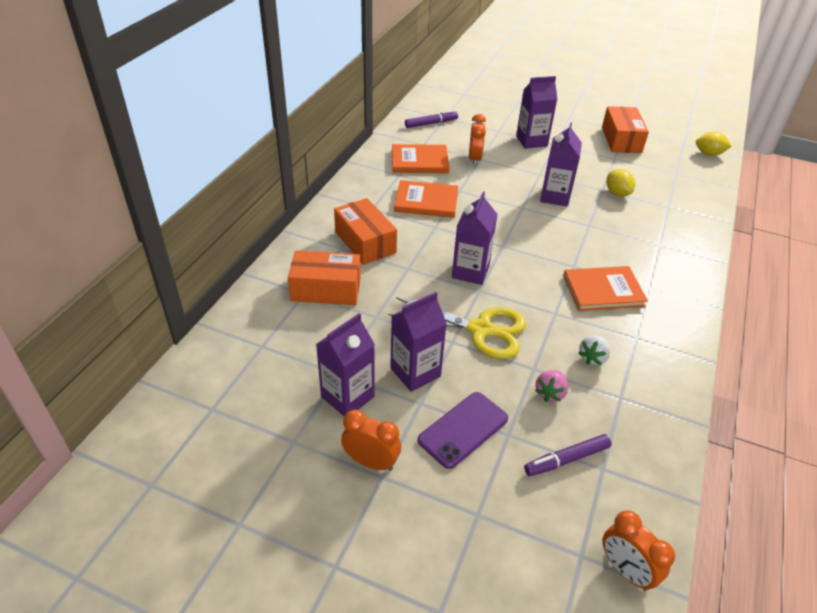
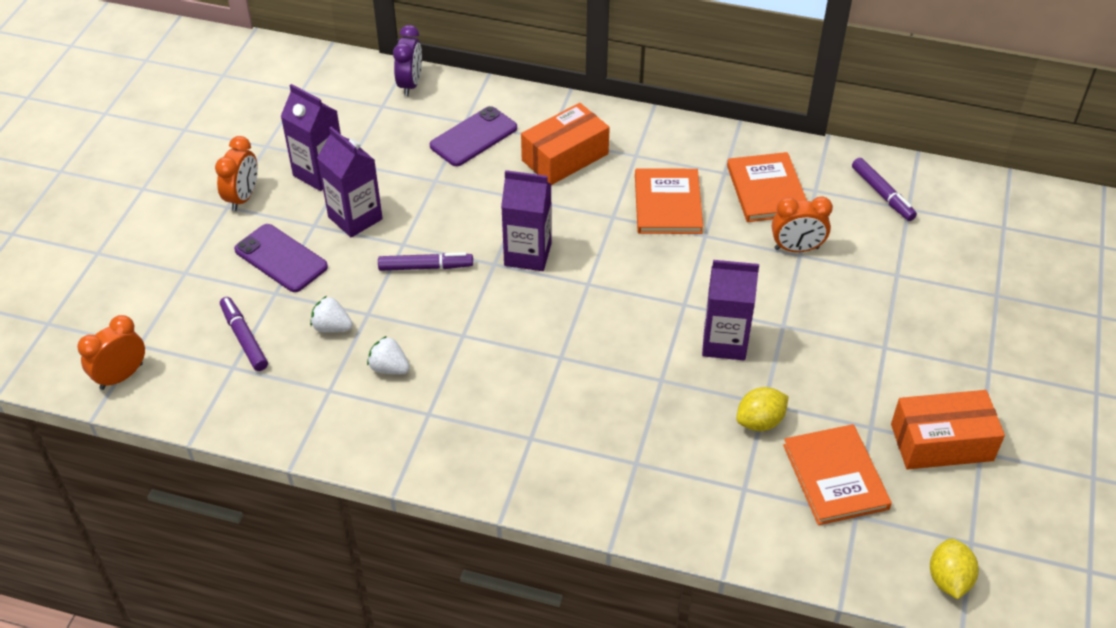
camera: 85 degrees right, 5 degrees up
orange box [288,250,361,305] -> purple phone [430,106,517,166]
yellow scissors [389,297,527,359] -> purple marker [378,252,473,271]
purple carton [516,76,557,149] -> none
pink strawberry [535,370,568,402] -> white strawberry [310,296,353,333]
orange book [563,266,648,311] -> orange book moved to [783,424,892,525]
none -> purple clock [393,25,422,96]

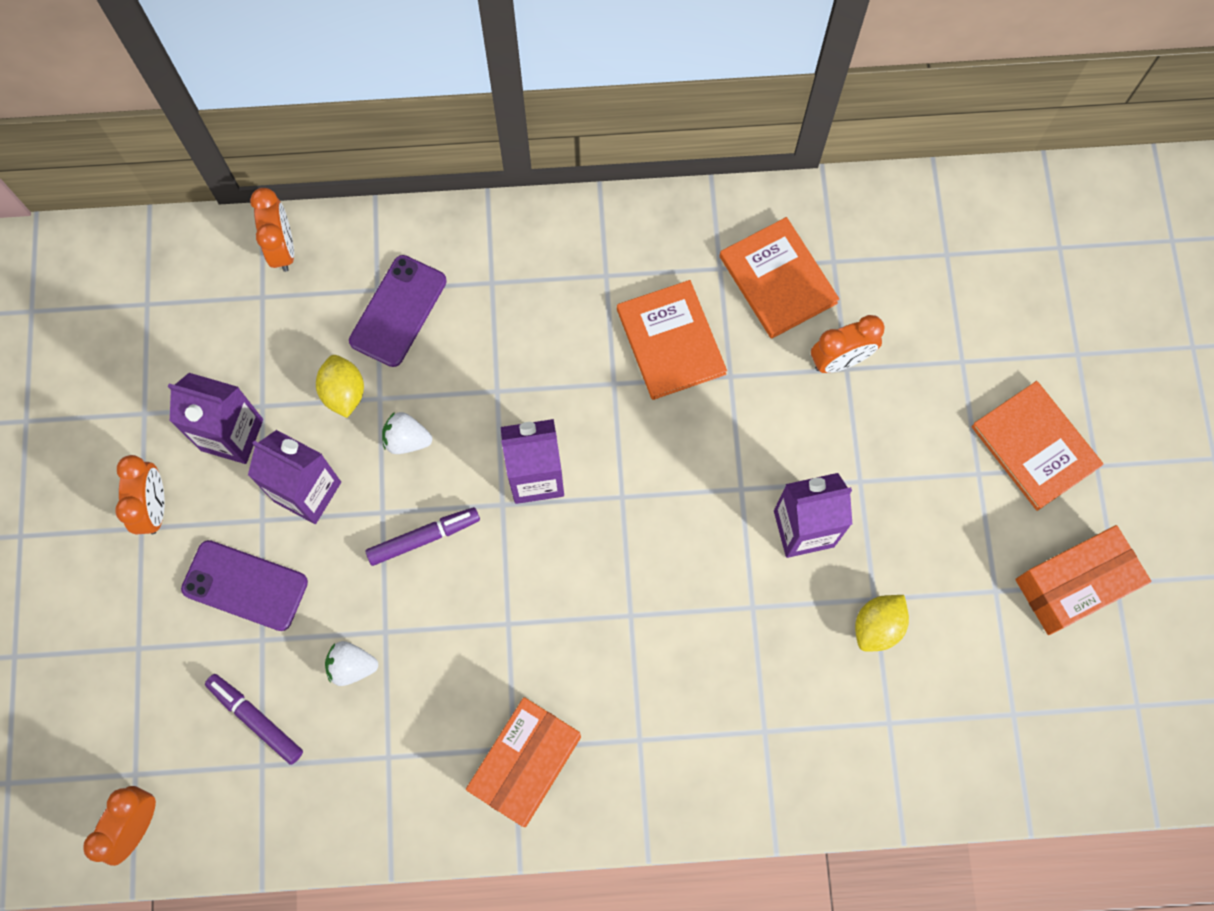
camera: 20 degrees left, 25 degrees up
white strawberry [367,336,410,374] -> white strawberry moved to [382,412,432,454]
purple clock [393,25,422,96] -> orange clock [250,188,294,272]
orange box [521,103,610,185] -> orange box moved to [466,697,581,827]
orange book [783,424,892,525] -> orange book moved to [971,381,1103,511]
purple marker [852,158,917,221] -> none
yellow lemon [930,538,979,599] -> yellow lemon moved to [316,355,364,418]

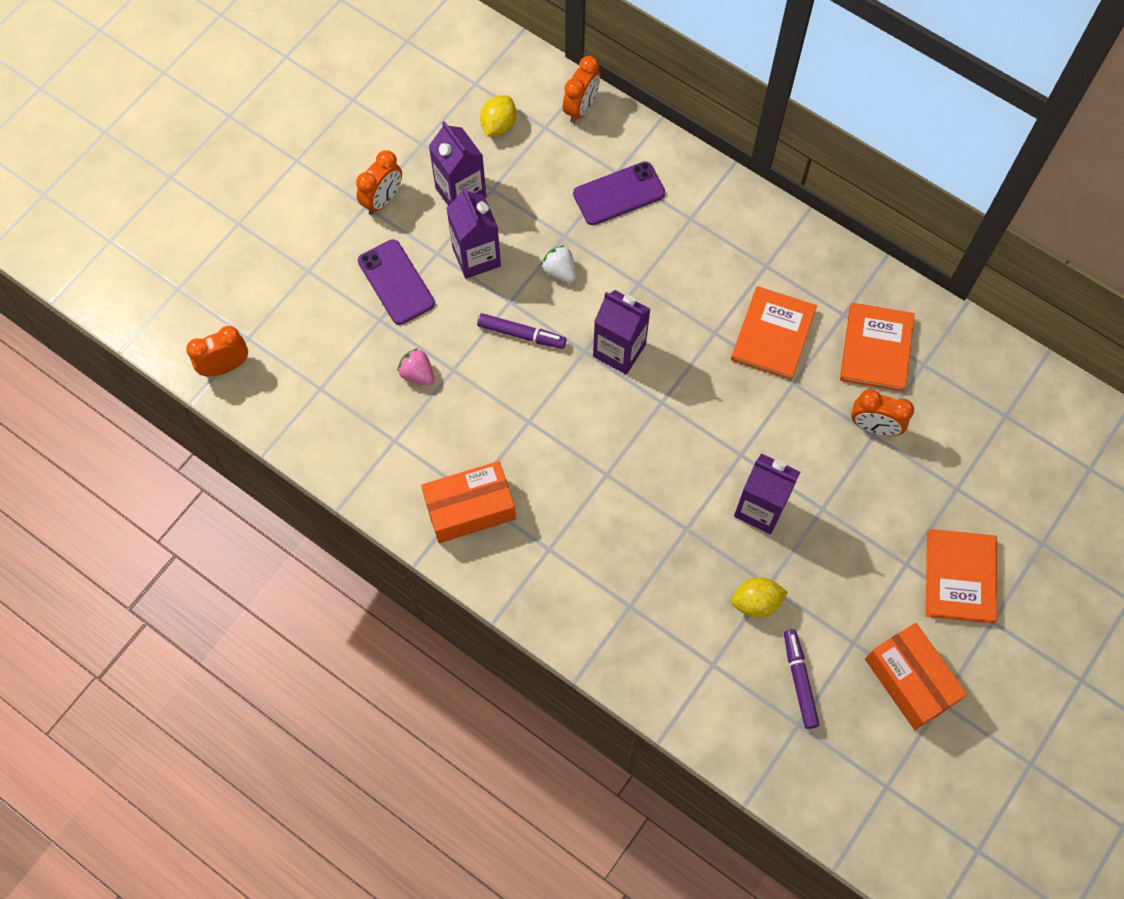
camera: 40 degrees right, 5 degrees down
purple marker [205,674,303,765] -> purple marker moved to [784,629,820,729]
yellow lemon [316,355,364,418] -> yellow lemon moved to [480,95,516,136]
white strawberry [325,641,379,686] -> pink strawberry [397,348,435,385]
orange box [1015,525,1152,635] -> orange box turned 45 degrees clockwise [865,623,968,730]

